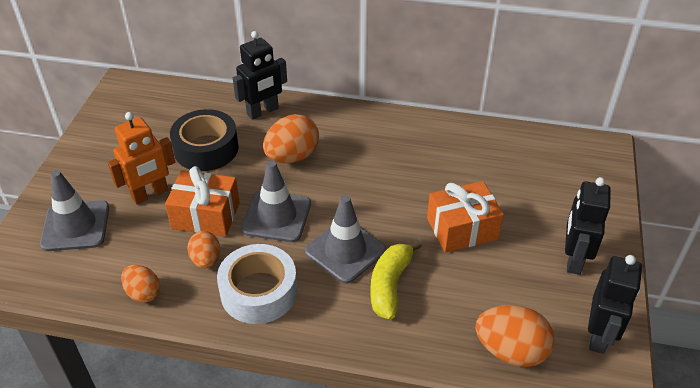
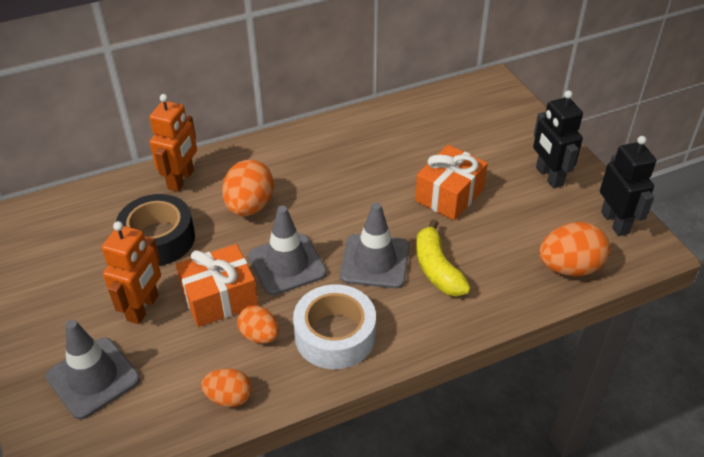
camera: 35 degrees left, 0 degrees up
black robot [233,31,287,120] -> orange robot [149,94,197,192]

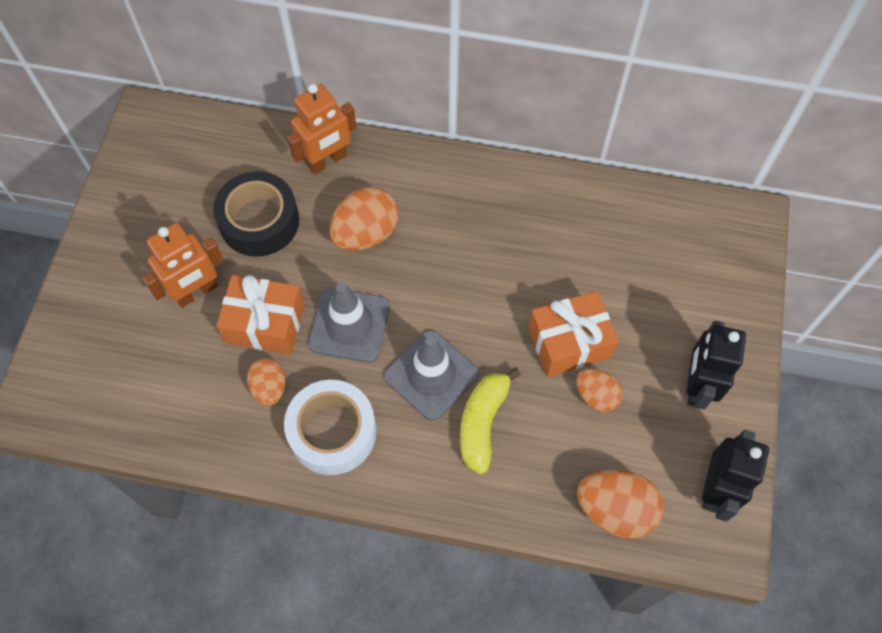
camera: 35 degrees right, 20 degrees up
grey traffic cone [46,320,140,420] -> none
orange egg [201,368,252,407] -> orange egg moved to [576,368,622,412]

